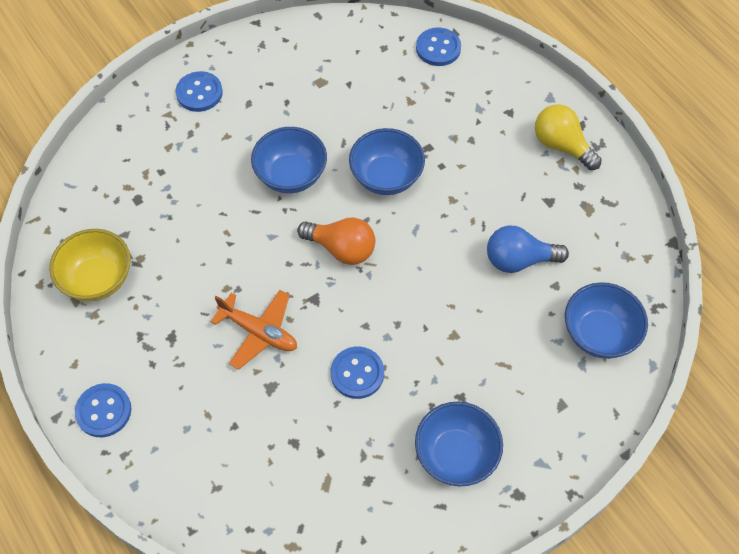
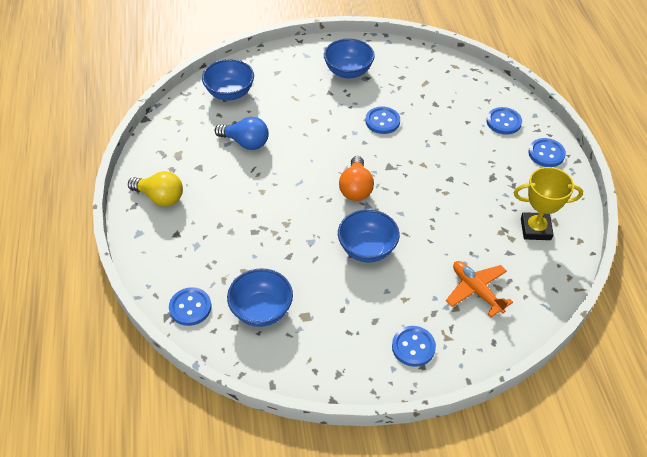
camera: 155 degrees left, 10 degrees down
yellow bowl [49,229,131,301] -> yellow trophy [514,167,583,240]
orange plane [210,290,297,369] -> orange plane moved to [446,261,513,317]
orange light bulb [297,218,375,265] -> orange light bulb turned 135 degrees counterclockwise [339,156,374,201]
blue bowl [349,128,425,195] -> blue bowl moved to [227,268,293,327]
yellow light bulb [535,104,602,170] -> yellow light bulb turned 45 degrees counterclockwise [128,171,183,206]
none -> blue button [487,107,522,135]

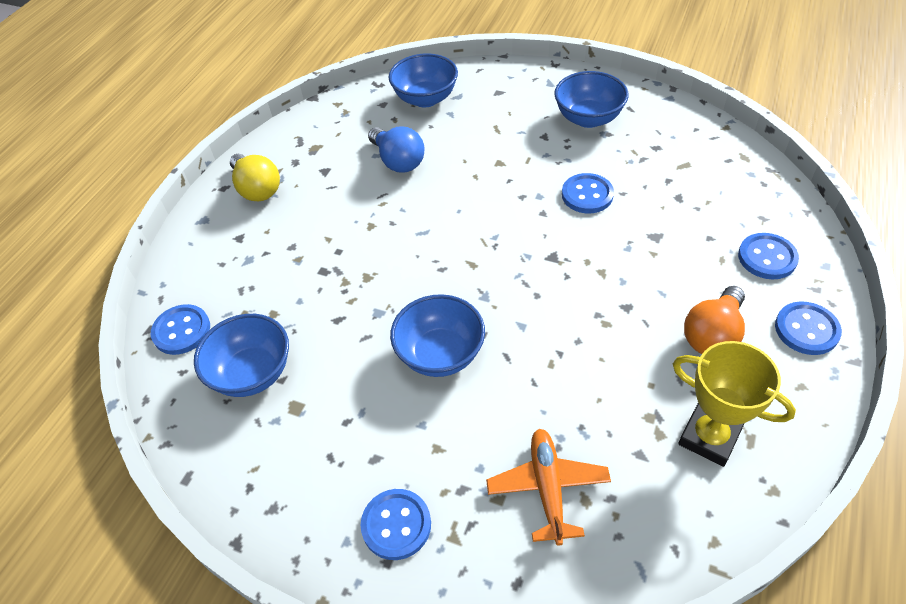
camera: 35 degrees right, 0 degrees up
orange light bulb [339,156,374,201] -> orange light bulb moved to [684,286,745,354]

